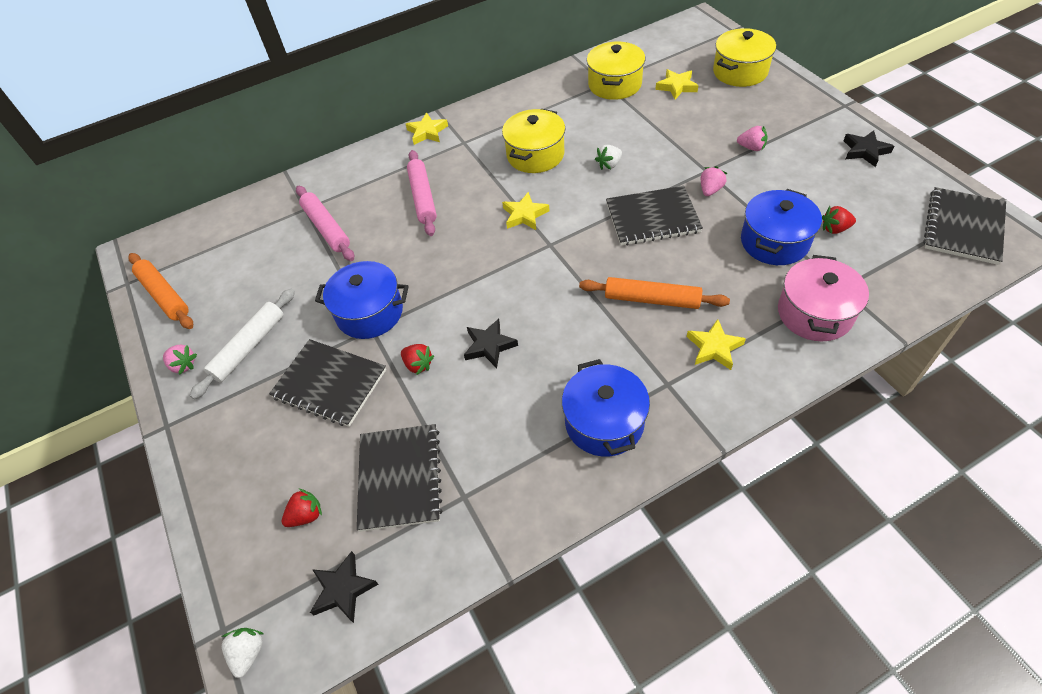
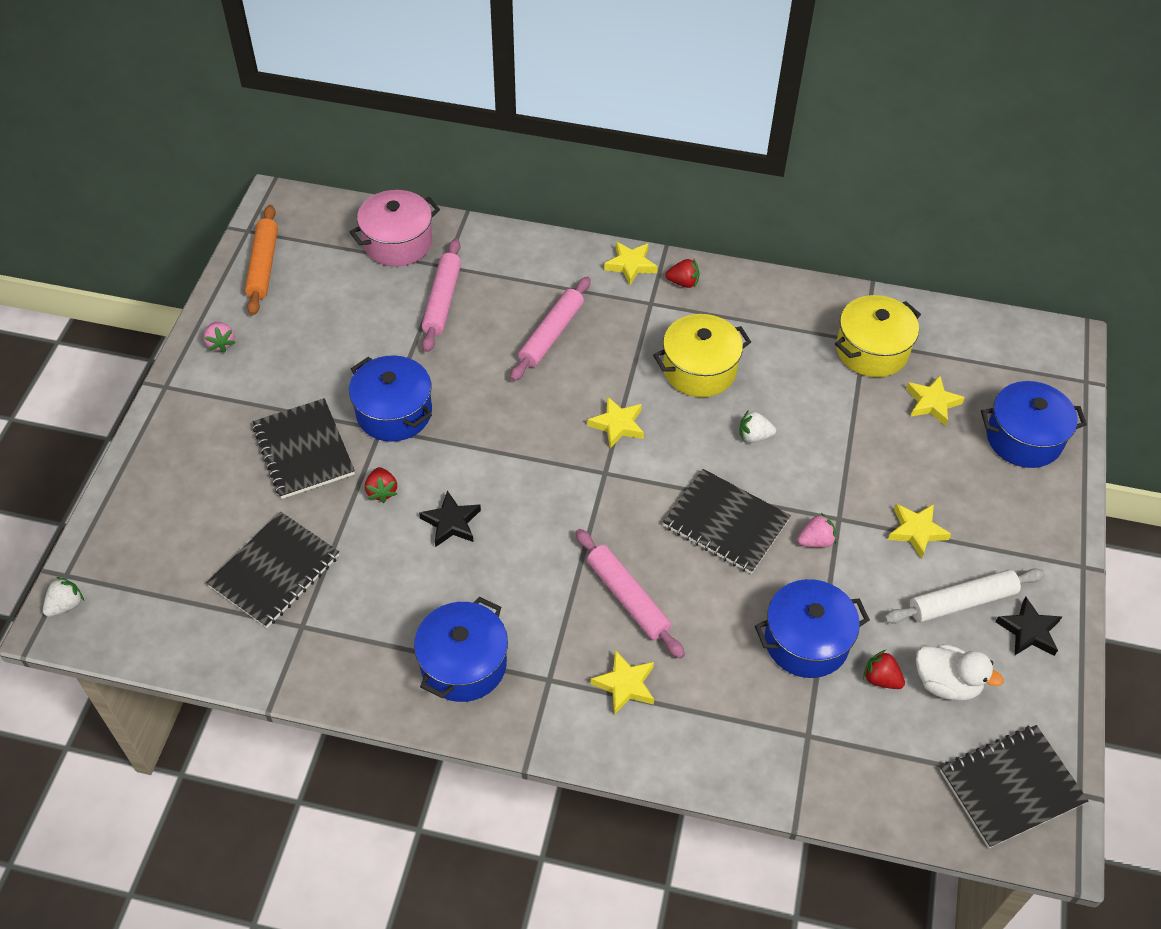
camera: 35 degrees right, 0 degrees up
white rolling pin [190,288,295,399] -> white rolling pin moved to [884,568,1045,624]
red strawberry [282,489,322,527] -> red strawberry moved to [666,258,700,288]
black star [310,551,378,623] -> none
orange rolling pin [579,277,730,309] -> pink rolling pin [576,529,685,659]
yellow pot [713,28,776,87] -> blue pot [981,381,1087,468]
pink strawberry [737,126,768,151] -> yellow star [888,504,951,559]
pink pot [778,255,869,341] -> pink pot moved to [350,190,440,267]
none -> white duck [916,644,1004,701]

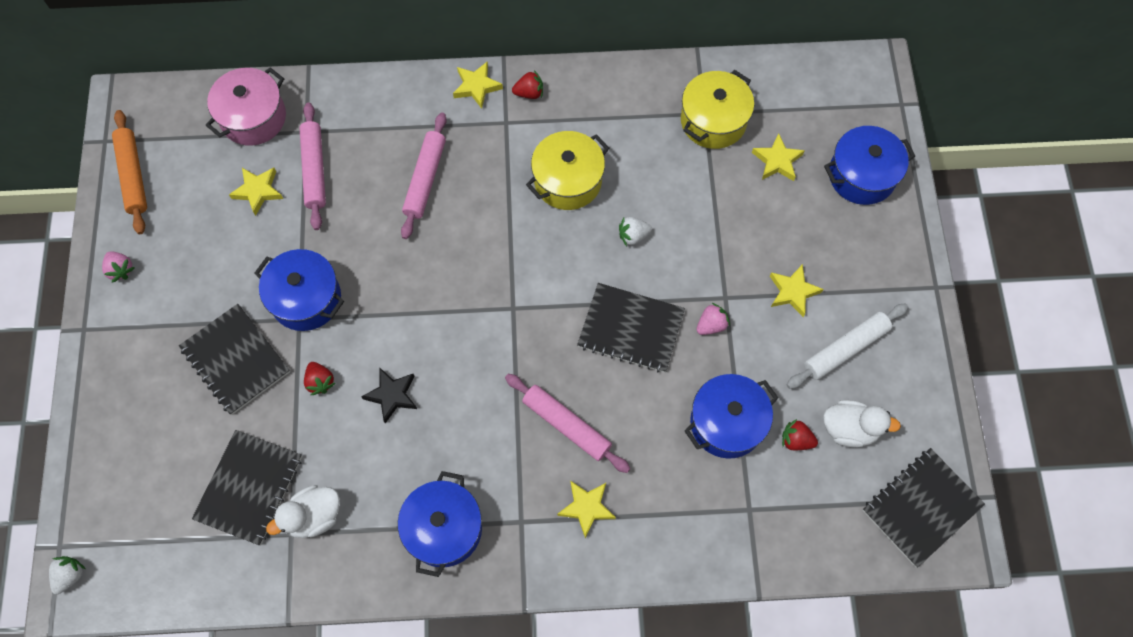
camera: 15 degrees left, 15 degrees up
yellow star [587,396,644,448] -> yellow star moved to [229,167,283,216]
black star [996,597,1062,656] -> none
none -> white duck [266,485,340,538]

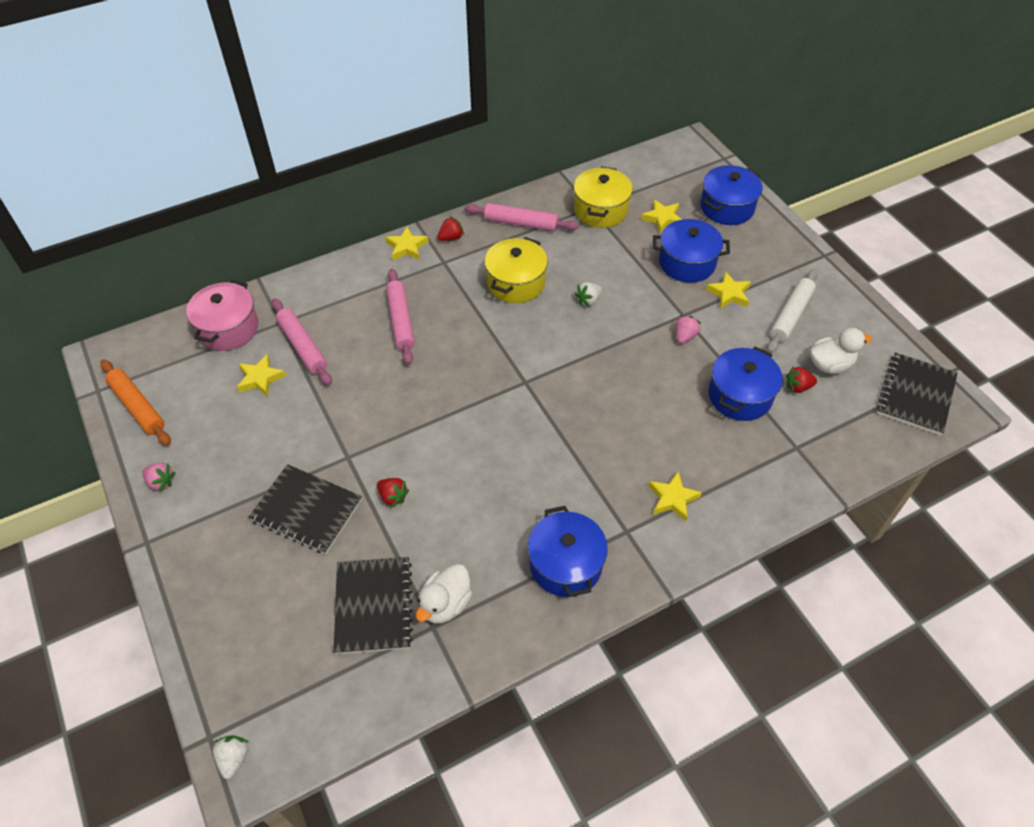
camera: 25 degrees left, 15 degrees down
blue pot [254,249,344,331] -> blue pot moved to [653,219,730,283]
black star [361,368,417,423] -> none
pink rolling pin [505,374,631,473] -> pink rolling pin moved to [465,203,579,231]
black notebook [577,283,685,373] -> none

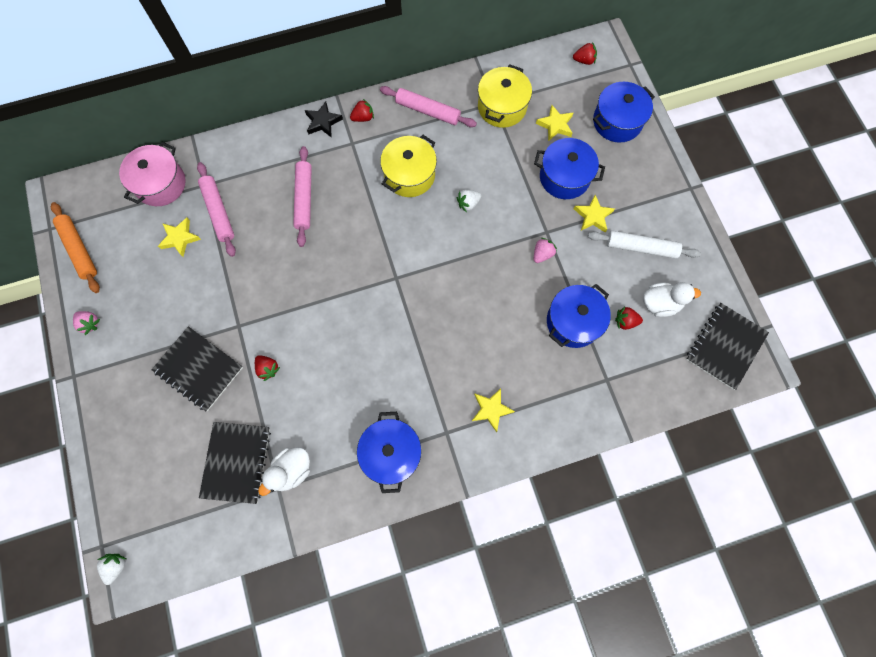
camera: 10 degrees right, 20 degrees up
yellow star [385,226,429,260] -> black star [305,102,343,138]
white rolling pin [767,269,818,353] -> white rolling pin turned 60 degrees clockwise [588,231,701,259]
none -> red strawberry [573,42,597,65]

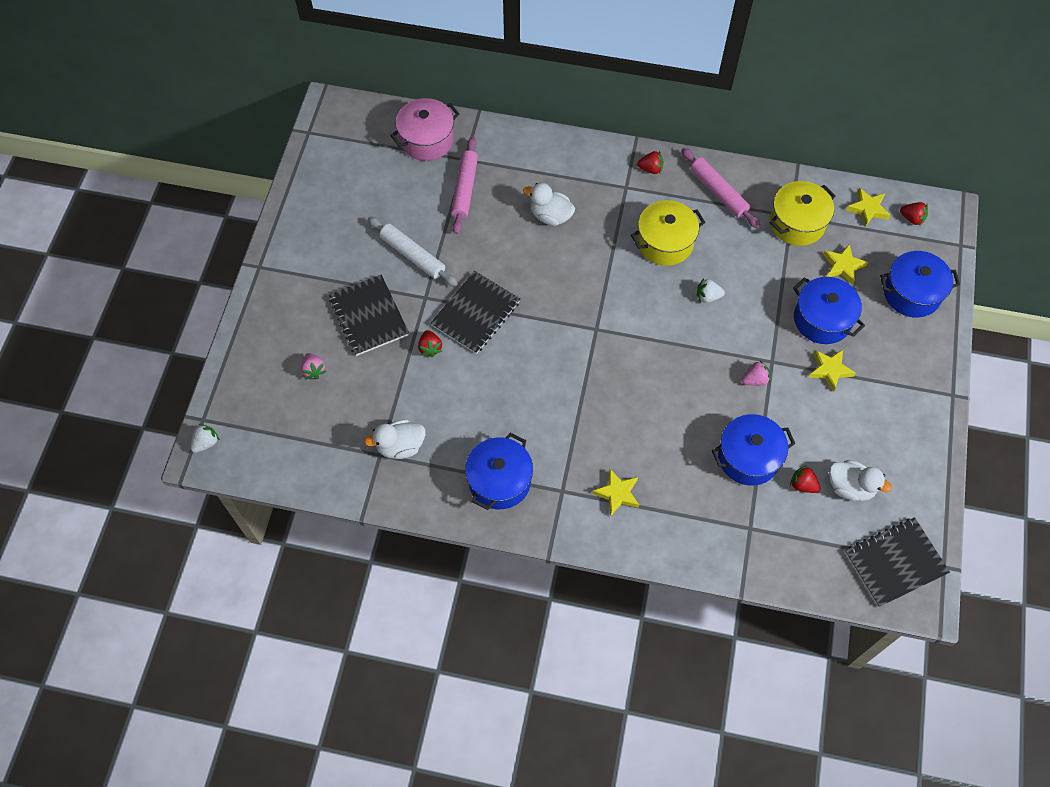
camera: 30 degrees right, 10 degrees down
orange rolling pin [51,202,100,293] -> none
pink strawberry [73,311,100,335] -> pink strawberry moved to [301,353,326,379]
yellow star [158,218,201,257] -> yellow star moved to [846,188,890,227]
black notebook [199,422,271,504] -> black notebook moved to [431,271,520,354]
pink rolling pin [293,146,312,247] -> white duck [523,183,575,226]
black star [305,102,343,138] -> none
white rolling pin [588,231,701,259] -> white rolling pin moved to [368,217,458,287]

